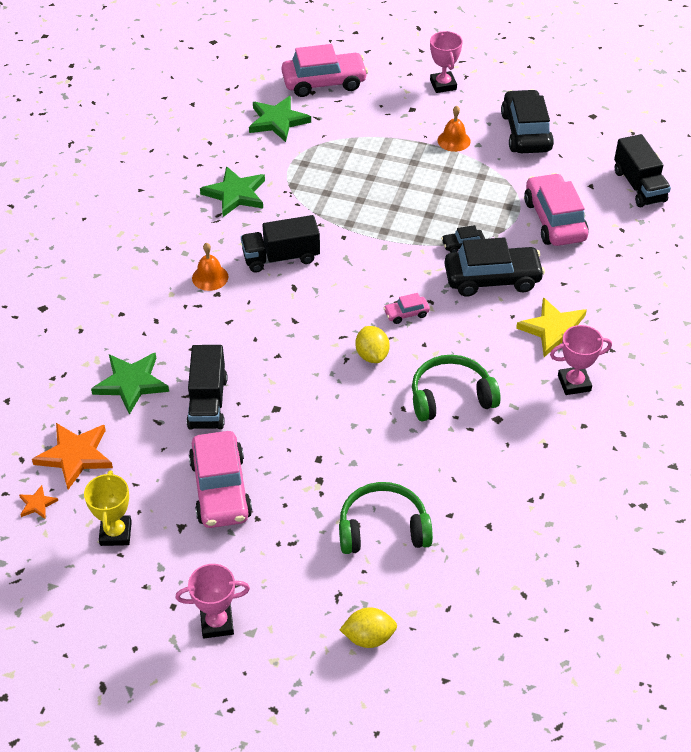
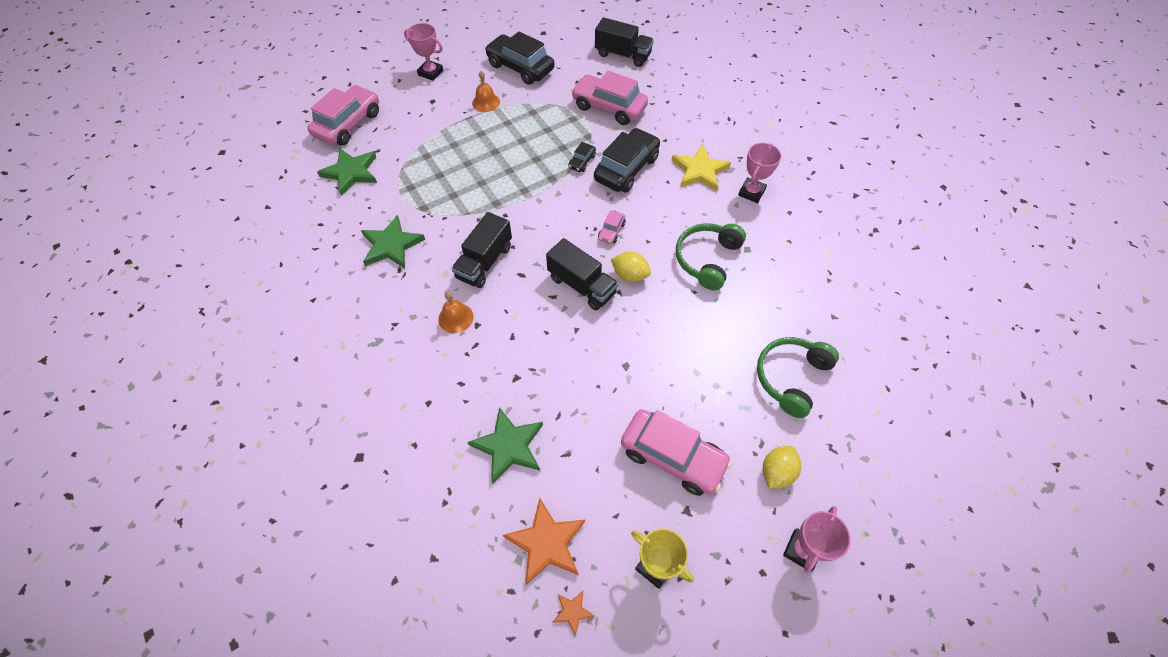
camera: 50 degrees left, 10 degrees up
black truck [187,345,227,429] -> black truck moved to [546,238,618,310]
yellow lemon [340,607,397,648] -> yellow lemon moved to [763,446,801,489]

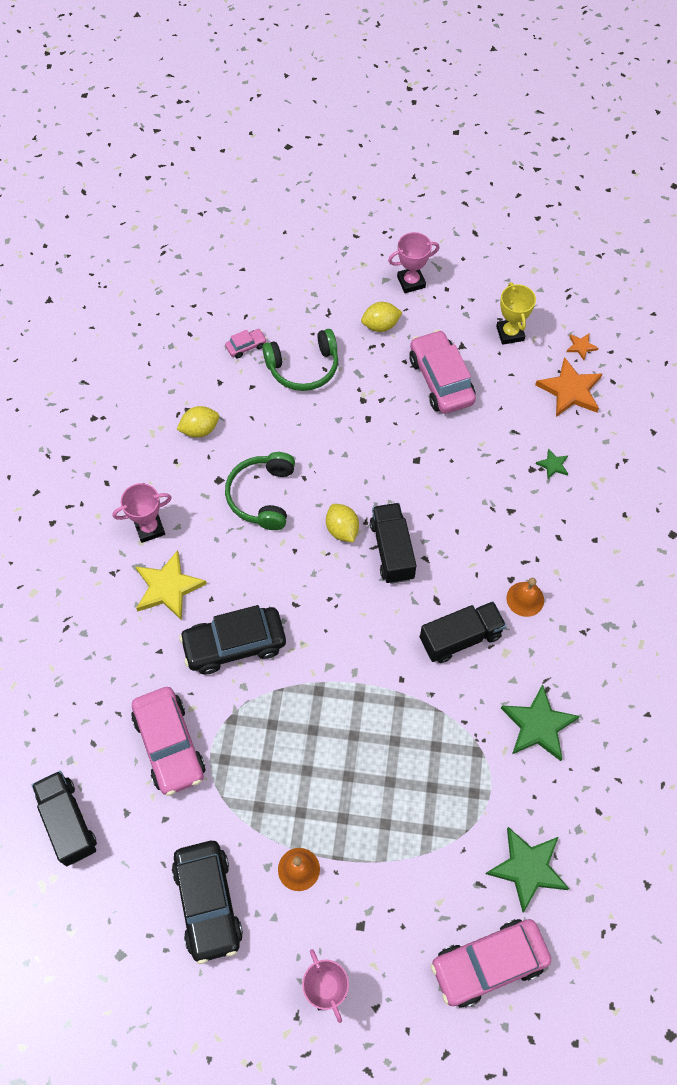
camera: 140 degrees left, 5 degrees up
green star [467,407,543,484] -> green star [536,449,568,479], size x0.48
black car [568,142,596,172] -> none
pink car [598,210,625,244] -> pink car moved to [225,329,267,358]
green headphones [676,223,746,290] -> green headphones turned 120 degrees clockwise [225,452,295,530]
none -> yellow lemon [177,406,219,438]

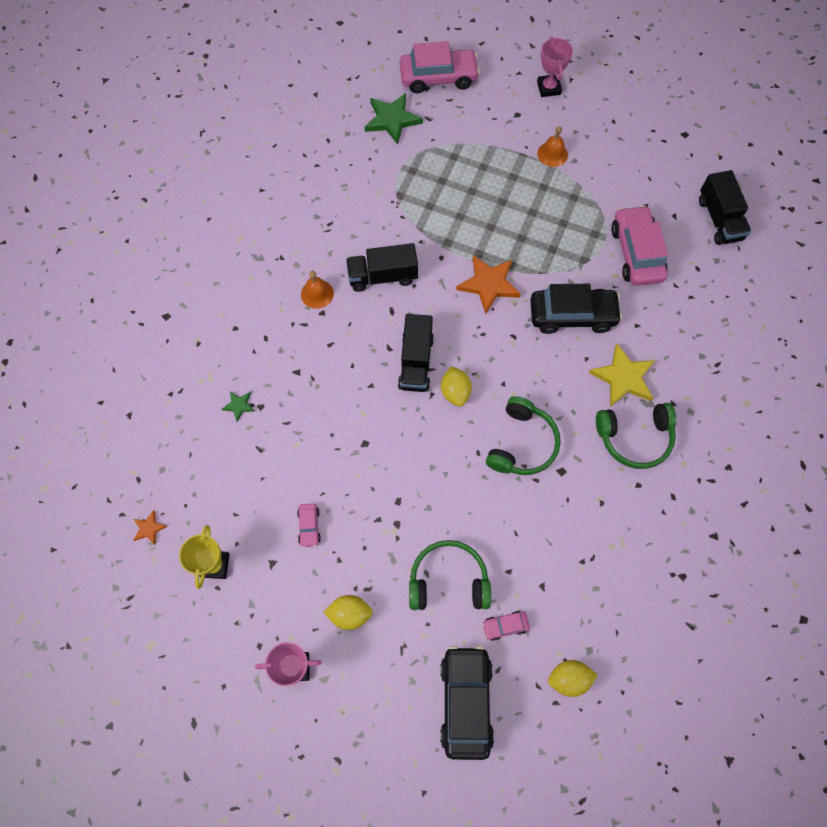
camera: 165 degrees left, 5 degrees up
pink trophy [113,483,172,543] -> green headphones [596,403,676,469]
black car [172,841,243,964] -> black car moved to [440,646,494,760]
yellow lemon [177,406,219,438] -> yellow lemon moved to [548,660,598,697]
pink car [409,330,476,414] -> pink car [297,503,321,548], size x0.45
green star [501,684,580,761] -> none
orange star [535,357,602,417] -> orange star moved to [456,255,521,314]

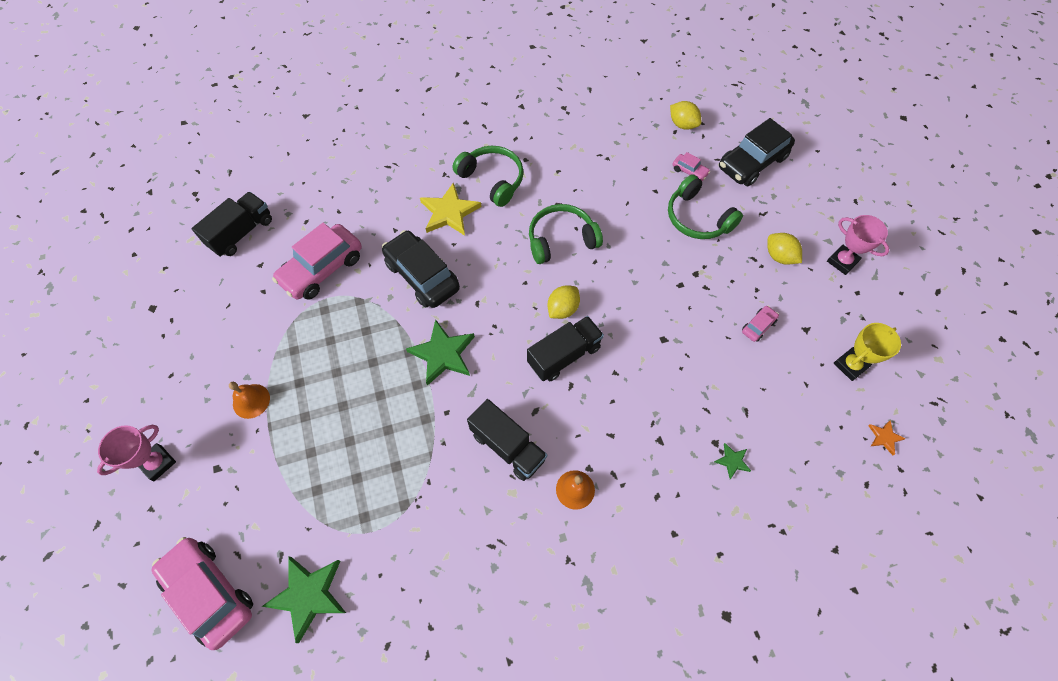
camera: 130 degrees left, 5 degrees down
orange star [456,255,521,314] -> green star [406,319,475,386]

